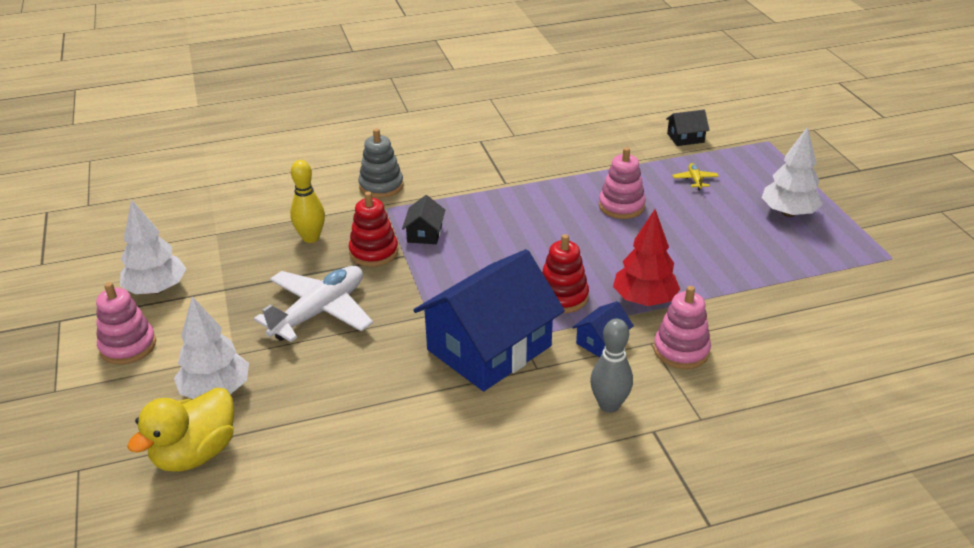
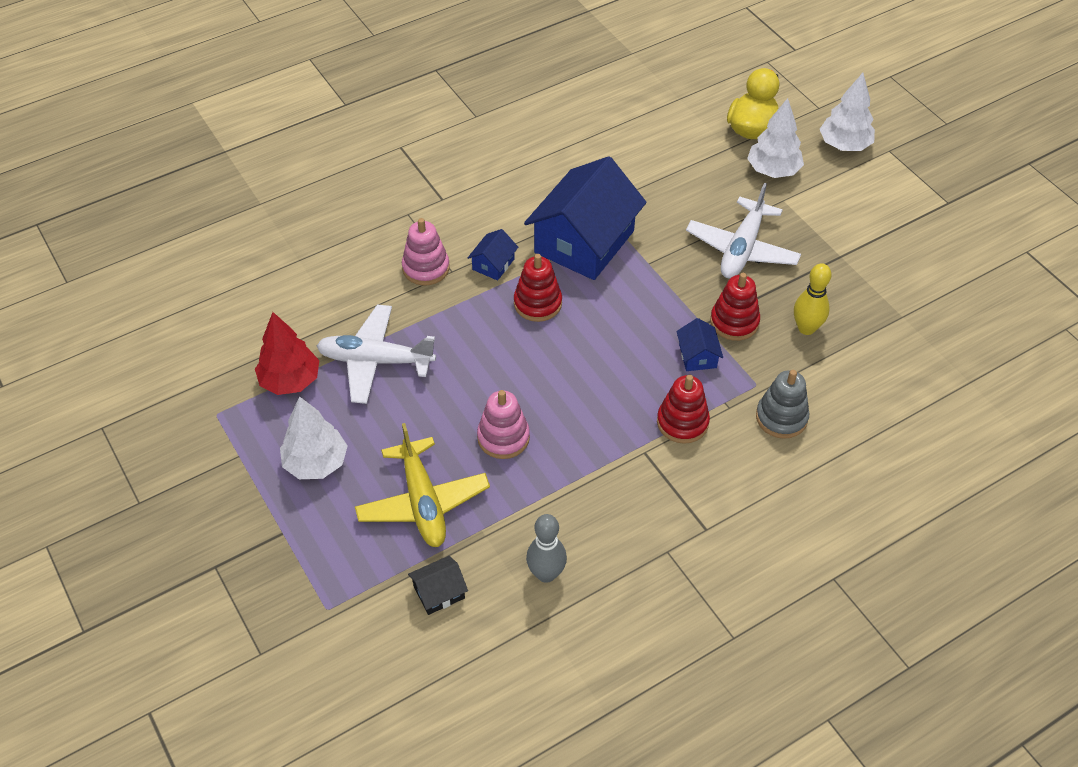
camera: 165 degrees right, 15 degrees up
pink stacking toy [96,282,156,365] -> none
white tree [120,199,186,294] -> white tree moved to [819,73,875,151]
black house [402,195,445,244] -> blue house [676,318,723,371]
grey bowling pin [590,319,633,413] -> grey bowling pin moved to [526,514,567,583]
red tree [613,209,680,306] -> red tree moved to [255,312,319,395]
yellow plane [672,163,719,190] -> yellow plane [355,423,490,547], size x2.41
none -> white plane [317,305,436,404]
none -> red stacking toy [657,375,710,444]

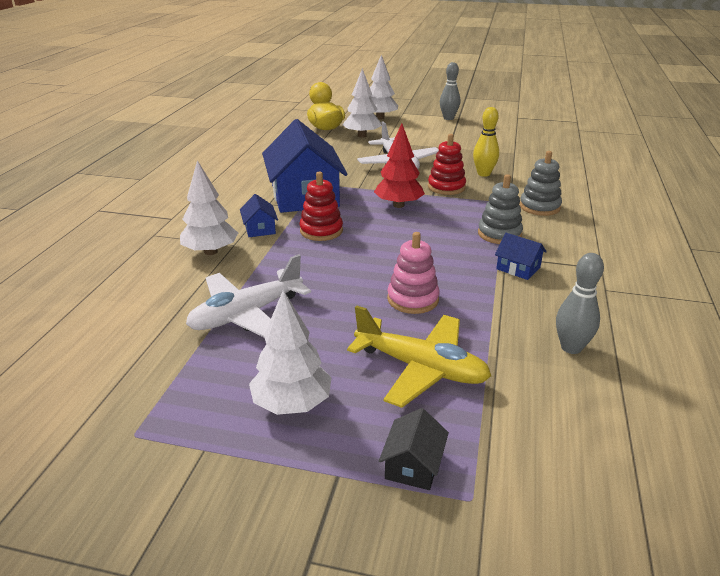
camera: 45 degrees left, 20 degrees down
red tree [255,312,319,395] -> red tree moved to [374,123,425,208]
pink stacking toy [402,218,450,286] -> white tree [180,160,238,255]
black house [408,556,468,615] -> black house moved to [379,408,449,490]
red stacking toy [657,375,710,444] -> grey stacking toy [478,174,523,244]
blue house [676,318,723,371] -> blue house moved to [495,233,547,280]
none -> grey bowling pin [440,62,460,120]

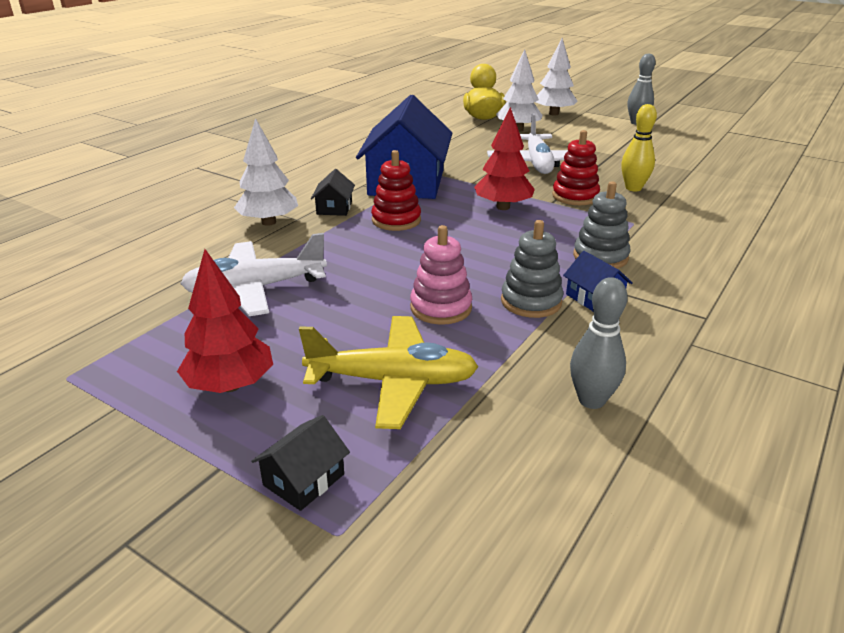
camera: 20 degrees right, 0 degrees up
blue house [240,194,278,237] -> black house [311,169,355,216]
white tree [249,290,332,415] -> red tree [177,249,273,393]
yellow plane [347,305,491,408] -> yellow plane turned 45 degrees counterclockwise [299,316,478,429]
grey stacking toy [520,151,562,216] -> grey stacking toy moved to [501,220,563,318]

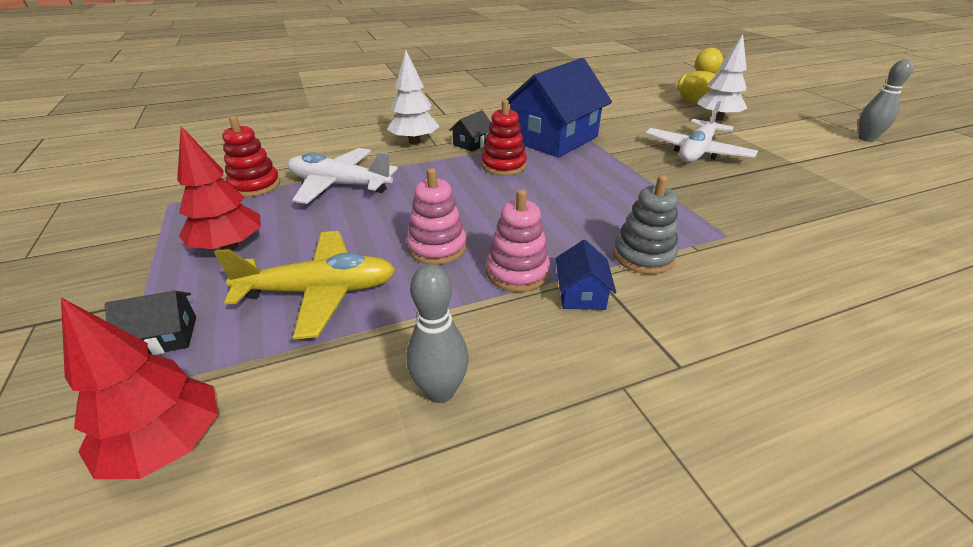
camera: 35 degrees right, 5 degrees up
yellow plane [299,316,478,429] -> yellow plane turned 45 degrees counterclockwise [214,231,396,339]
red tree [474,107,535,210] -> red tree moved to [61,298,218,479]
grey stacking toy [501,220,563,318] -> pink stacking toy [486,189,550,292]
white tree [536,38,578,116] -> none
red stacking toy [552,130,600,205] -> red stacking toy moved to [222,116,280,197]
yellow bowling pin [621,104,657,191] -> none

